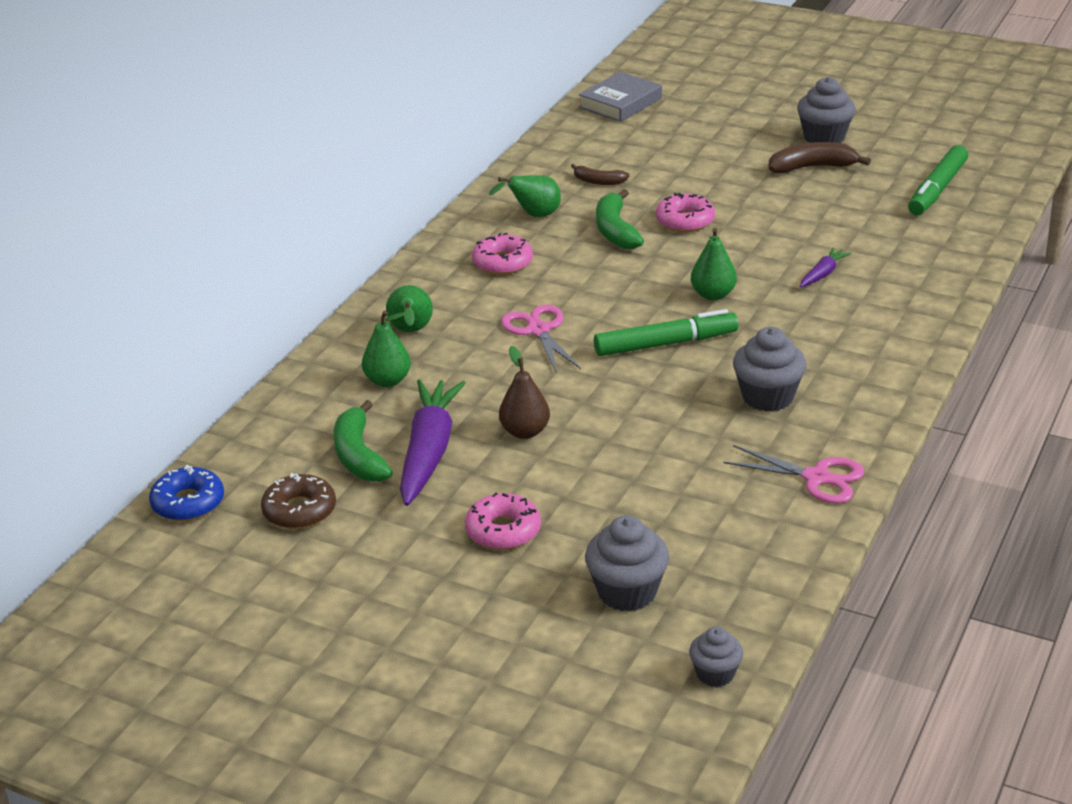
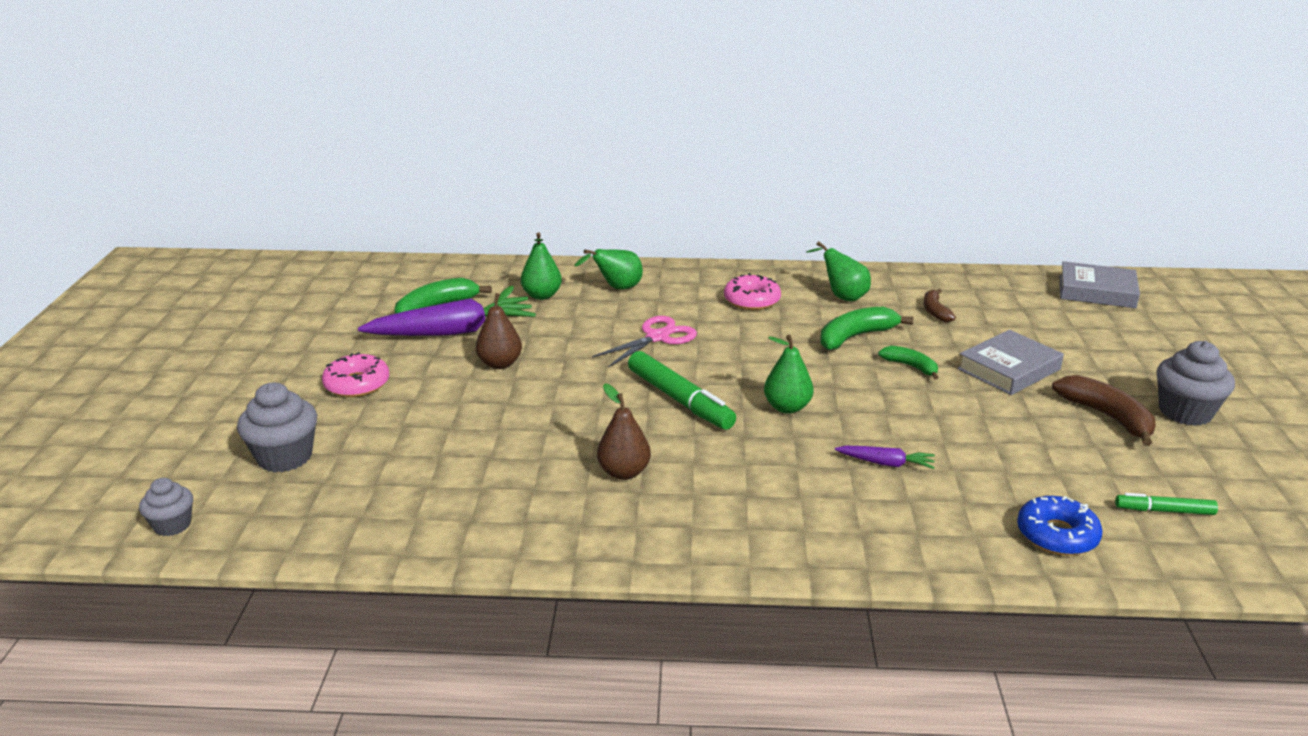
camera: 65 degrees right, 5 degrees down
blue donut [149,465,224,521] -> blue donut moved to [1017,496,1103,555]
brown donut [261,473,336,529] -> none
pink donut [656,193,715,232] -> green banana [878,346,939,380]
pink scissors [724,445,865,503] -> none
grey cupcake [733,327,806,412] -> brown pear [597,383,651,480]
green marker [908,145,968,215] -> green marker [1115,493,1218,515], size x0.55
none -> grey book [957,330,1064,395]

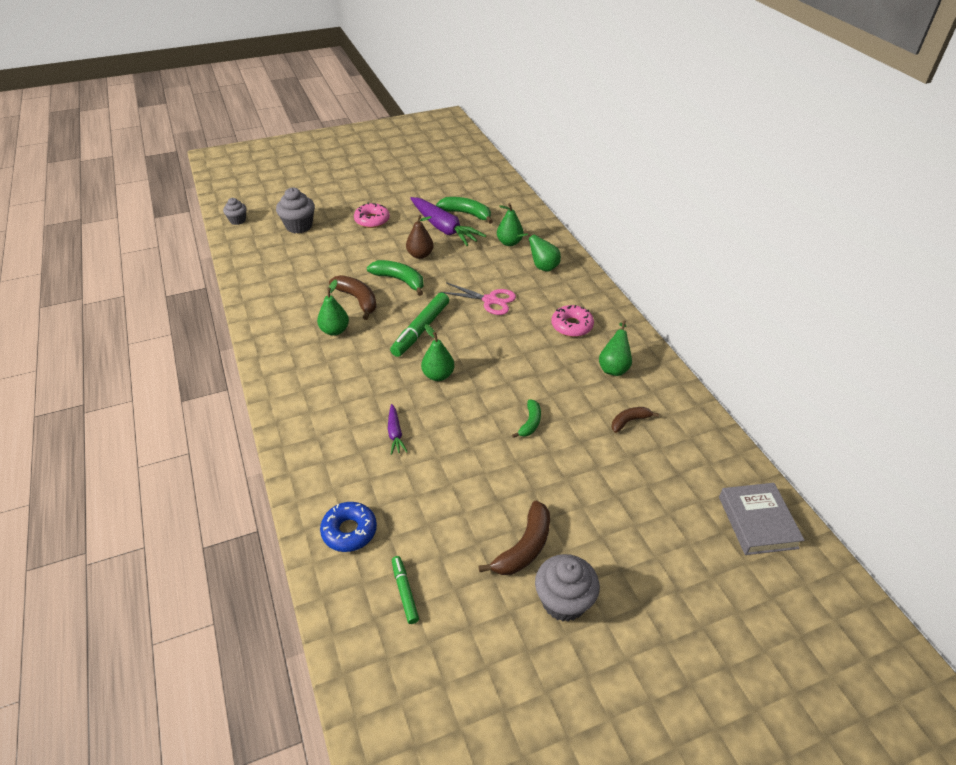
camera: 65 degrees right, 15 degrees up
brown pear [597,383,651,480] -> green pear [317,280,349,336]
green banana [820,307,913,350] -> green banana moved to [367,260,424,296]
grey book [957,330,1064,395] -> none
none -> brown banana [329,275,377,320]

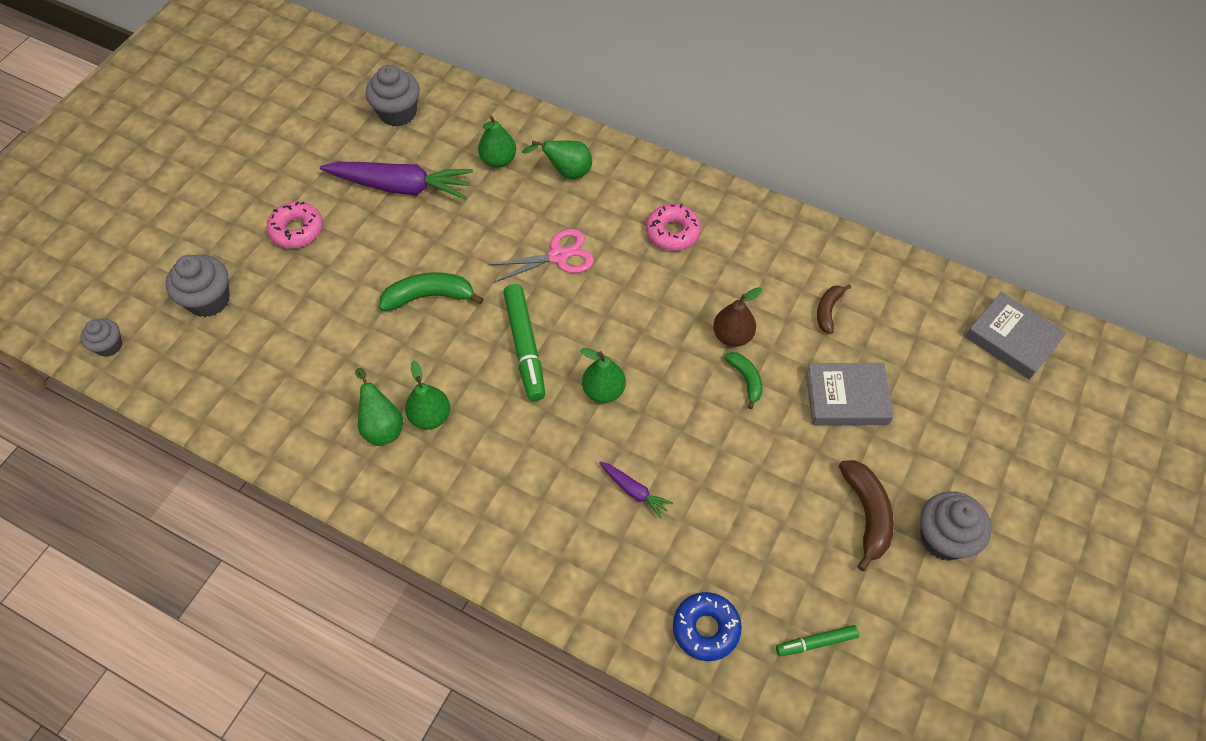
camera: 40 degrees left, 15 degrees up
brown banana [329,275,377,320] -> none
green marker [392,556,419,624] -> green marker turned 45 degrees counterclockwise [776,625,859,656]
brown pear [406,215,433,259] -> brown pear moved to [713,287,762,347]
green banana [436,197,493,224] -> none
green pear [599,320,632,376] -> green pear moved to [355,368,403,446]
none -> grey cupcake [365,65,420,127]
none -> grey book [806,363,893,425]

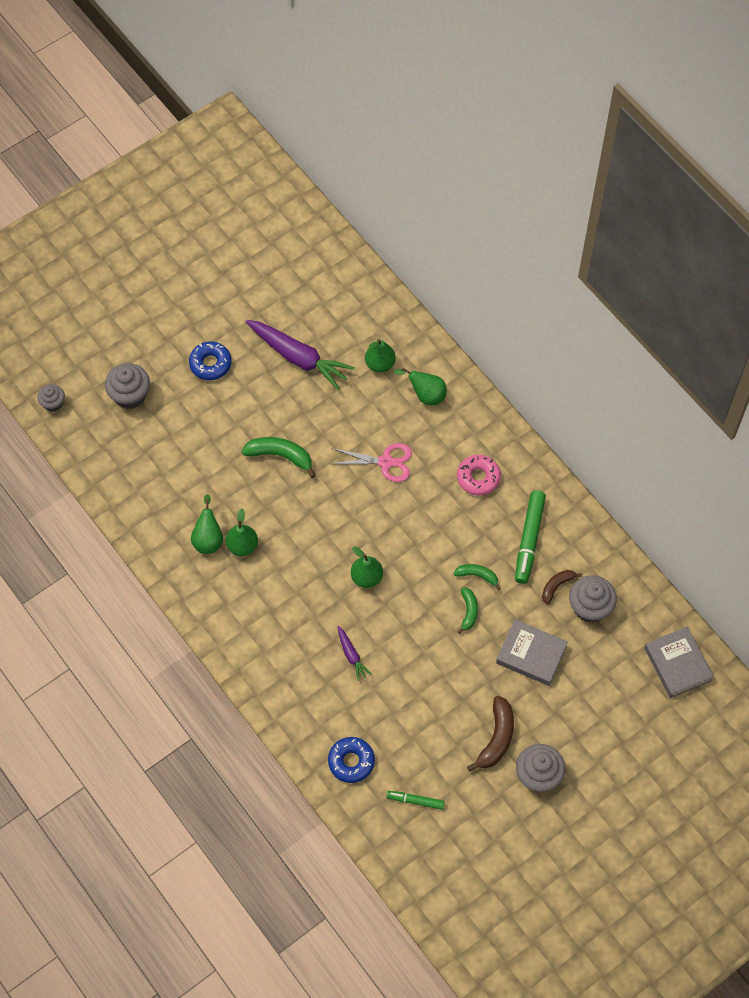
camera: 25 degrees right, 5 degrees up
pink donut [267,202,323,248] -> blue donut [189,341,232,380]
grey cupcake [365,65,420,127] -> grey cupcake moved to [569,575,617,623]
green marker [503,284,545,401] -> green marker moved to [515,490,546,584]
brown pear [713,287,762,347] -> green banana [454,564,501,590]

